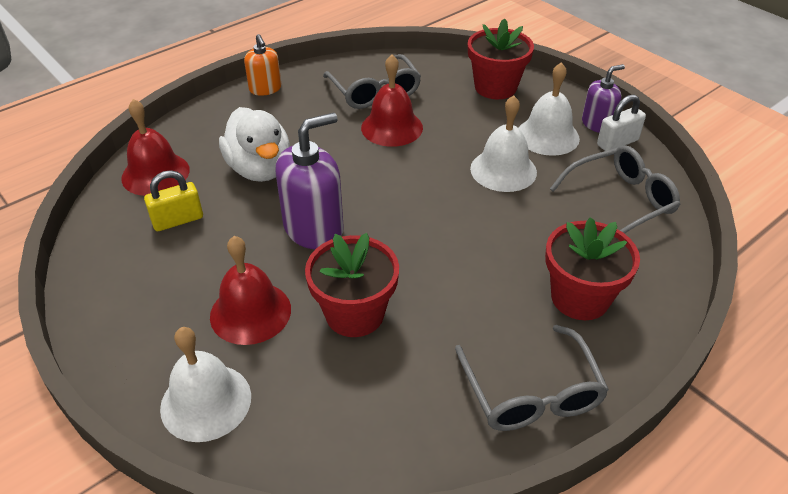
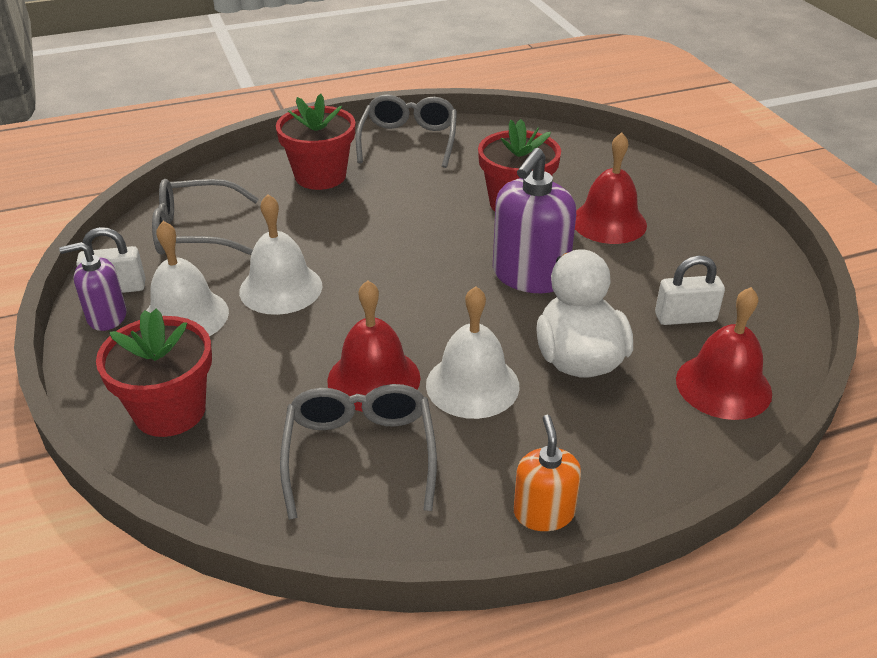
camera: 160 degrees left, 5 degrees down
yellow padlock [144,170,203,231] -> white padlock [655,256,725,325]
white bell [160,327,251,442] -> white bell moved to [426,286,520,419]
purple soap dispenser [276,112,344,249] -> purple soap dispenser turned 45 degrees counterclockwise [493,148,576,293]

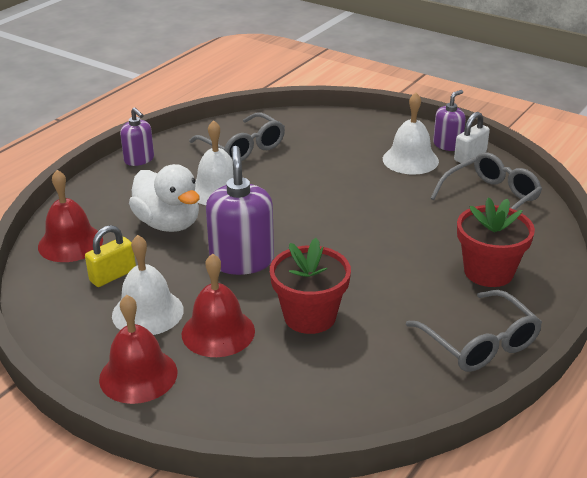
camera: 145 degrees right, 5 degrees down
red flower pot [96,308,212,437] -> none
white bell [239,194,323,315] -> white bell moved to [112,235,184,335]
red bell [327,280,421,412] -> red bell moved to [99,295,177,404]
orange soap dispenser [514,415,581,531] -> purple soap dispenser [120,108,154,166]
white padlock [655,256,725,325] -> yellow padlock [85,225,136,287]

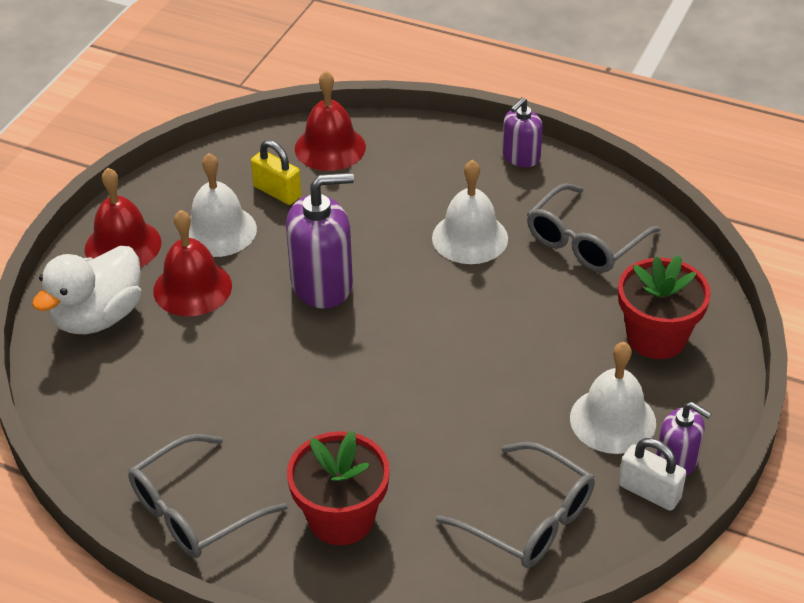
camera: 80 degrees right, 10 degrees up
white duck [129,164,200,232] -> white duck moved to [32,246,141,334]
red flower pot [270,238,351,334] -> red flower pot moved to [618,255,711,359]

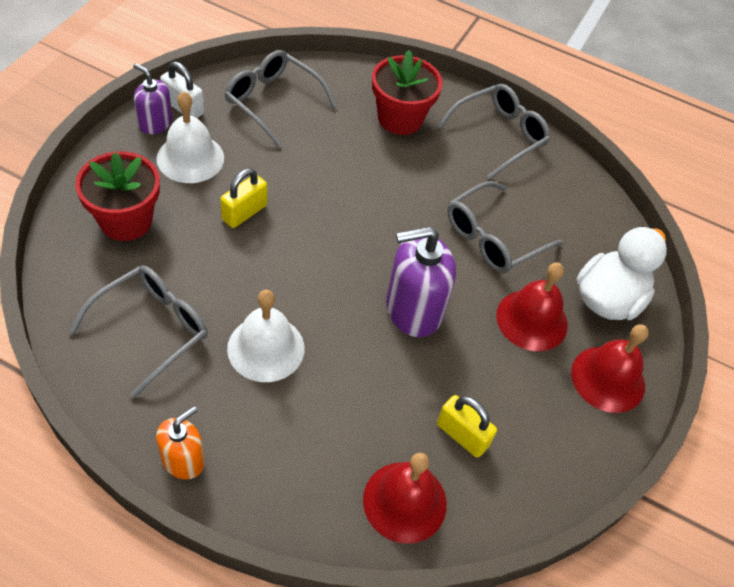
camera: 175 degrees right, 10 degrees up
white bell [189,153,257,257] -> none
purple soap dispenser [502,97,543,167] -> orange soap dispenser [156,406,205,480]
none -> yellow padlock [220,168,267,228]
none -> grey glasses [447,181,563,273]

